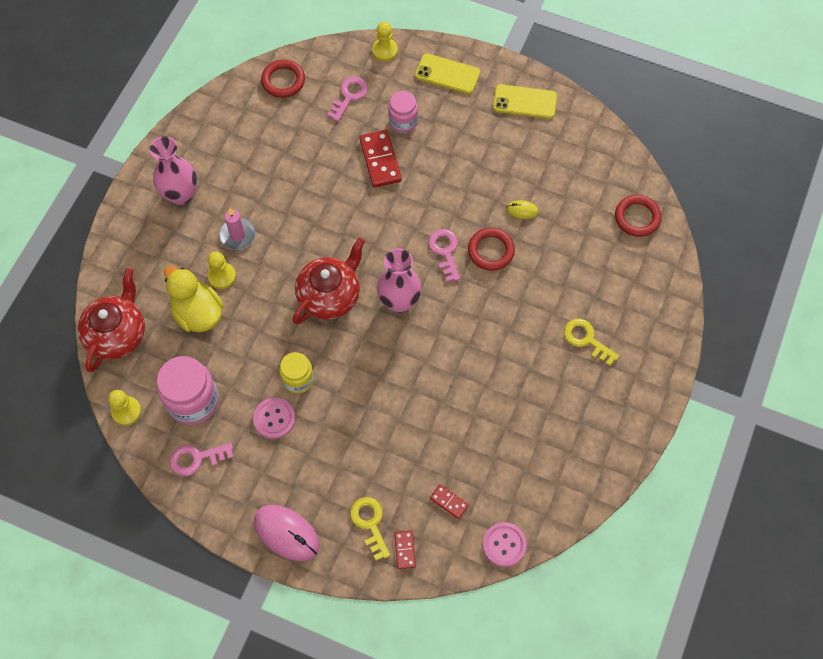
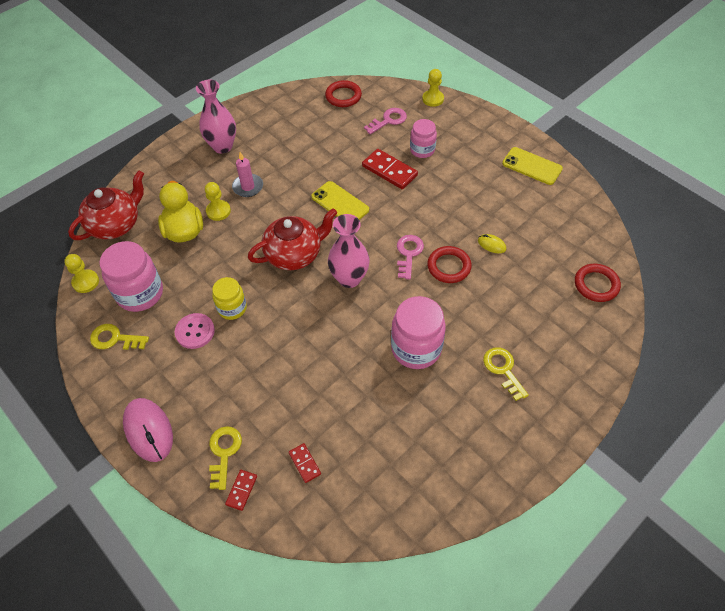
camera: 25 degrees right, 10 degrees down
pink key [170,443,233,476] -> yellow key [90,324,149,350]
red domino [360,130,402,188] -> red domino turned 60 degrees counterclockwise [362,149,418,189]
yellow phone [415,53,480,94] -> yellow phone moved to [311,181,369,220]
pink button [483,522,527,567] -> none
none -> pink jar [391,296,446,369]

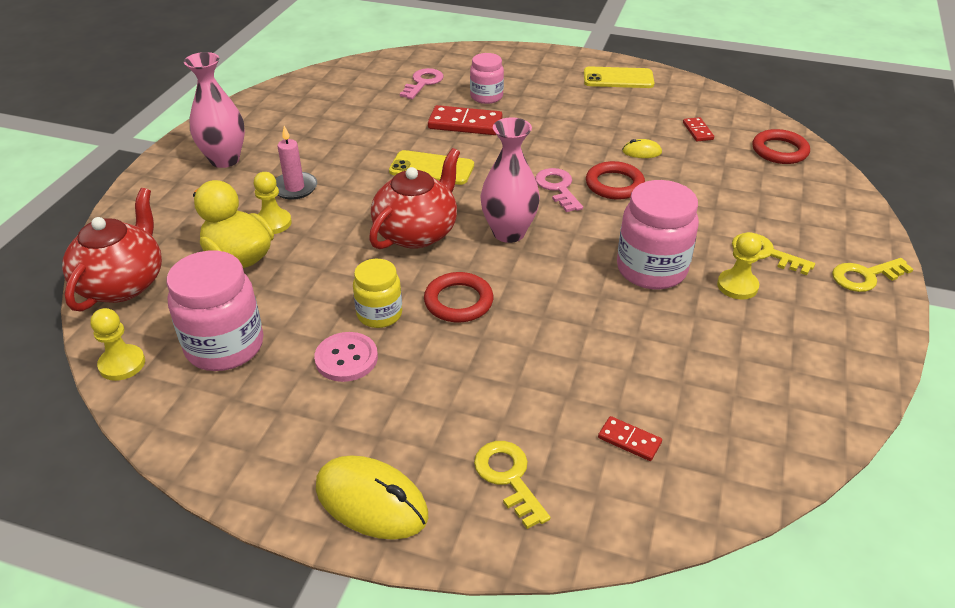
camera: 30 degrees left, 15 degrees down
yellow key [90,324,149,350] -> yellow key moved to [832,258,914,292]
pink mouse [123,398,173,462] -> yellow mouse [316,455,428,540]
red domino [225,470,257,511] -> red domino moved to [683,117,714,141]
red ring [325,80,362,107] -> red ring moved to [424,272,493,323]
yellow pawn [422,69,444,107] -> yellow pawn moved to [717,232,762,300]

